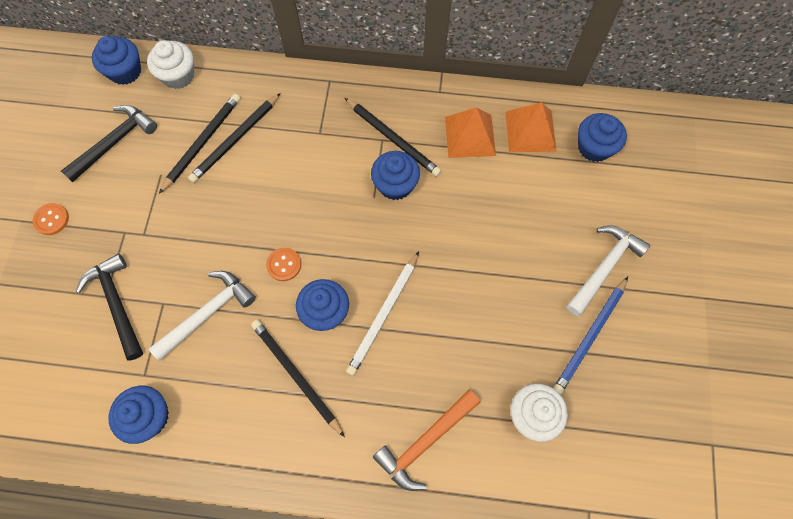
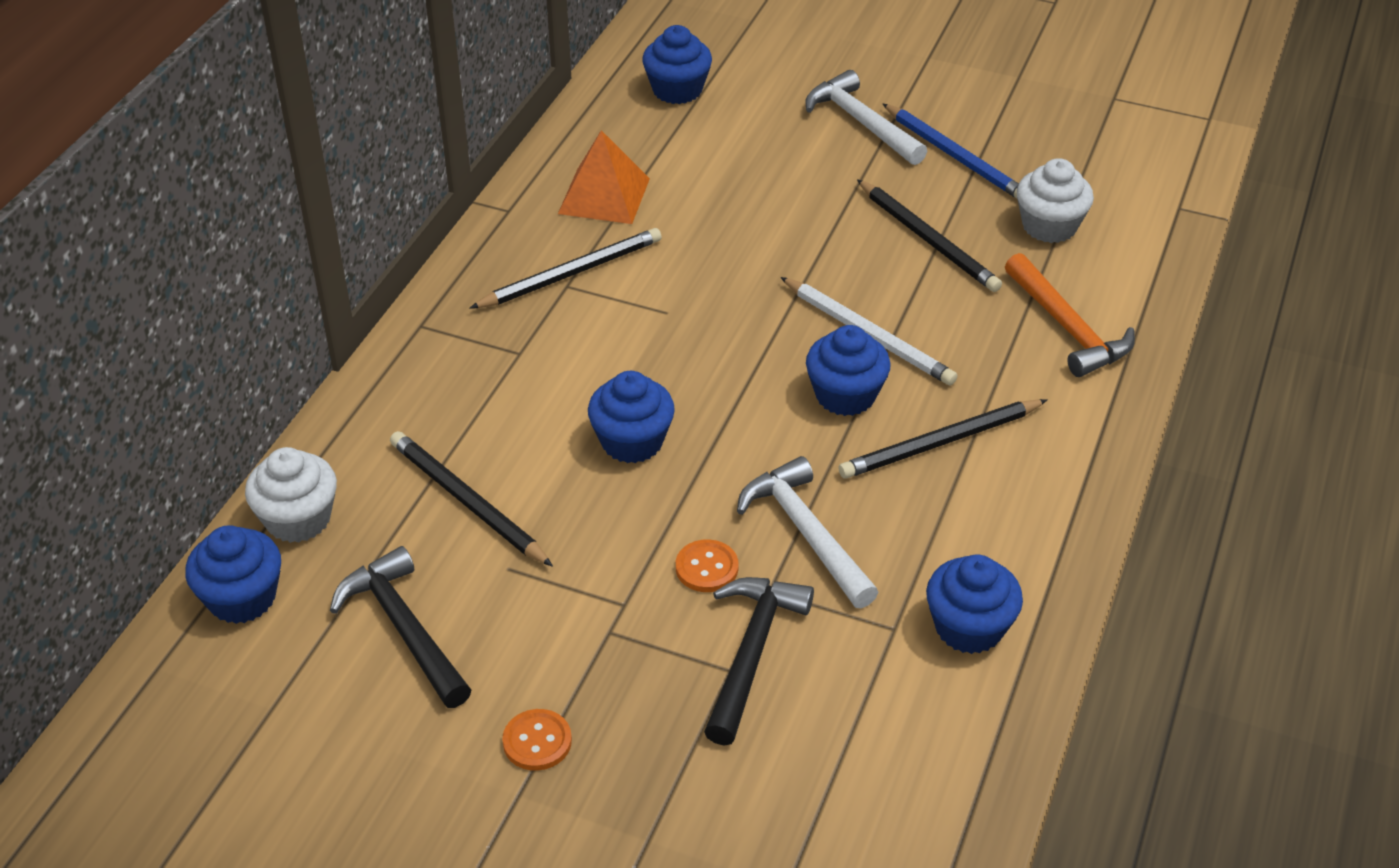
camera: 75 degrees left, 25 degrees down
black hammer [76,254,143,361] -> black hammer turned 120 degrees clockwise [704,577,814,745]
black pencil [188,93,281,183] -> black pencil moved to [857,179,1002,292]
orange button [266,248,301,281] -> orange button moved to [676,539,739,592]
blue cupcake [371,151,420,200] -> blue cupcake moved to [588,371,675,463]
orange pyramid [505,102,557,152] -> none

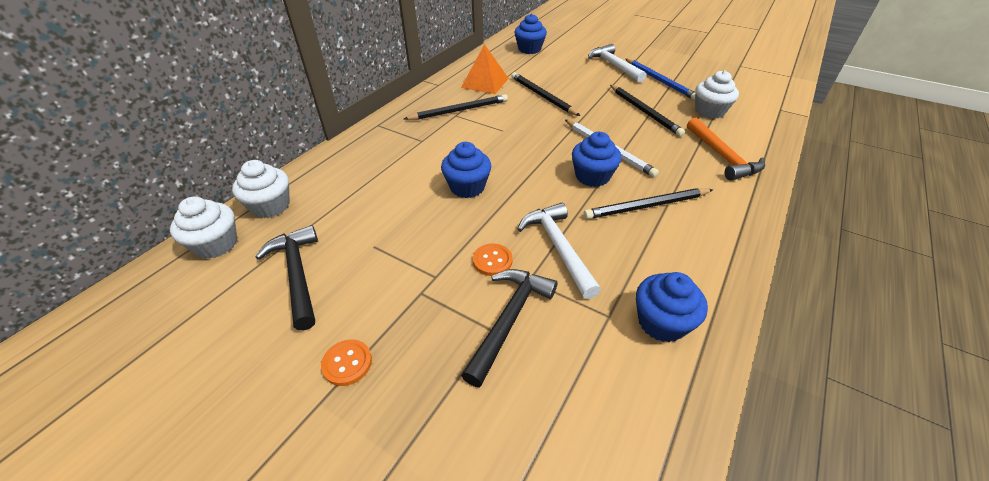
camera: 10 degrees right, 0 degrees up
blue cupcake [185,525,281,624] -> white cupcake [170,197,237,259]
black pencil [390,431,553,567] -> black pencil moved to [511,72,580,116]

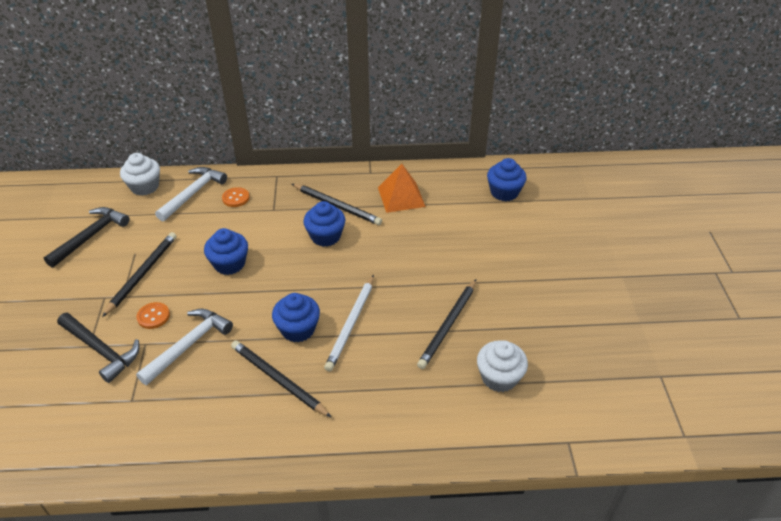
camera: 55 degrees right, 0 degrees up
white cupcake [170,197,237,259] -> none
orange button [321,339,372,386] -> orange button moved to [222,187,250,207]
black hammer [461,269,558,387] -> black hammer turned 45 degrees clockwise [57,313,139,383]
black pencil [511,72,580,116] -> black pencil moved to [102,232,177,317]
white hammer [588,44,647,83] -> white hammer moved to [155,167,227,221]
blue pencil [626,59,695,100] -> none
blue cupcake [636,272,708,342] -> blue cupcake moved to [303,201,345,247]
orange hammer [687,118,765,181] -> none

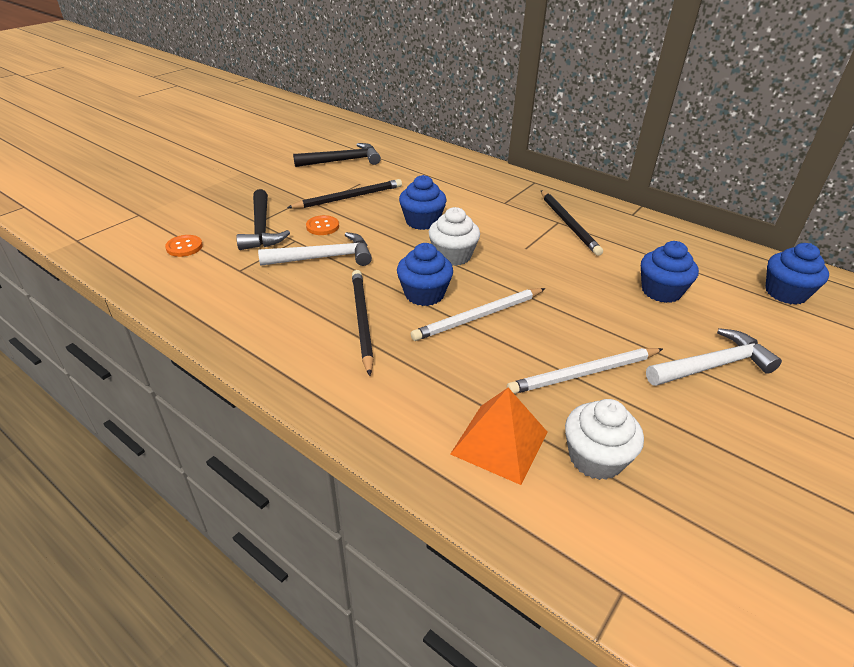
camera: 40 degrees right, 5 degrees down
white cupcake [120,153,160,196] -> white cupcake moved to [429,207,480,266]
white hammer [155,167,227,221] -> white hammer moved to [646,328,782,386]
orange button [222,187,250,207] -> orange button moved to [165,235,203,257]
blue cupcake [303,201,345,247] -> blue cupcake moved to [641,241,699,303]
orange pyramid [378,164,426,213] -> orange pyramid moved to [450,388,547,485]
black pencil [417,279,476,369] -> white pencil [507,348,663,394]

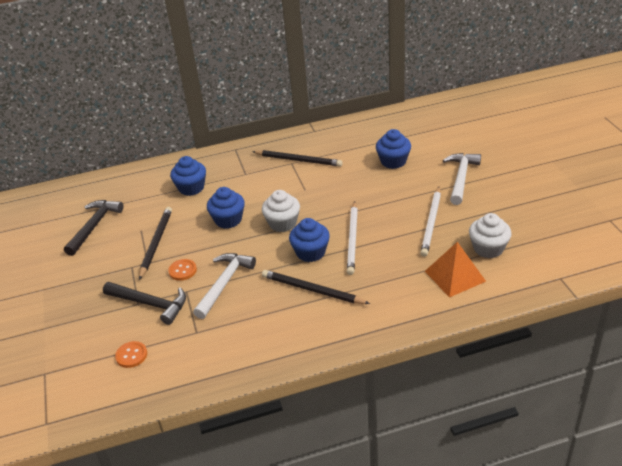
camera: 50 degrees left, 0 degrees up
blue cupcake [765,243,829,305] -> blue cupcake moved to [170,156,206,196]

